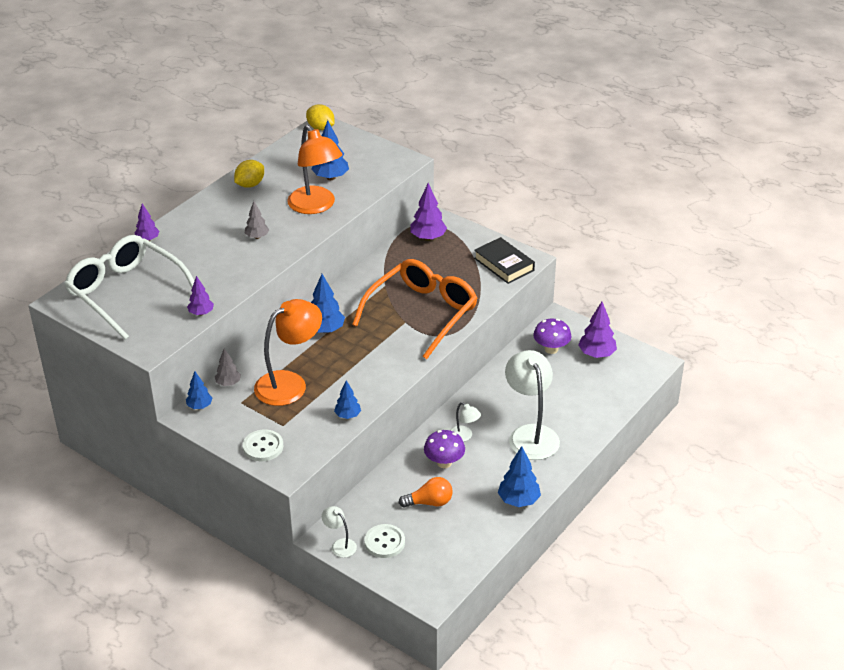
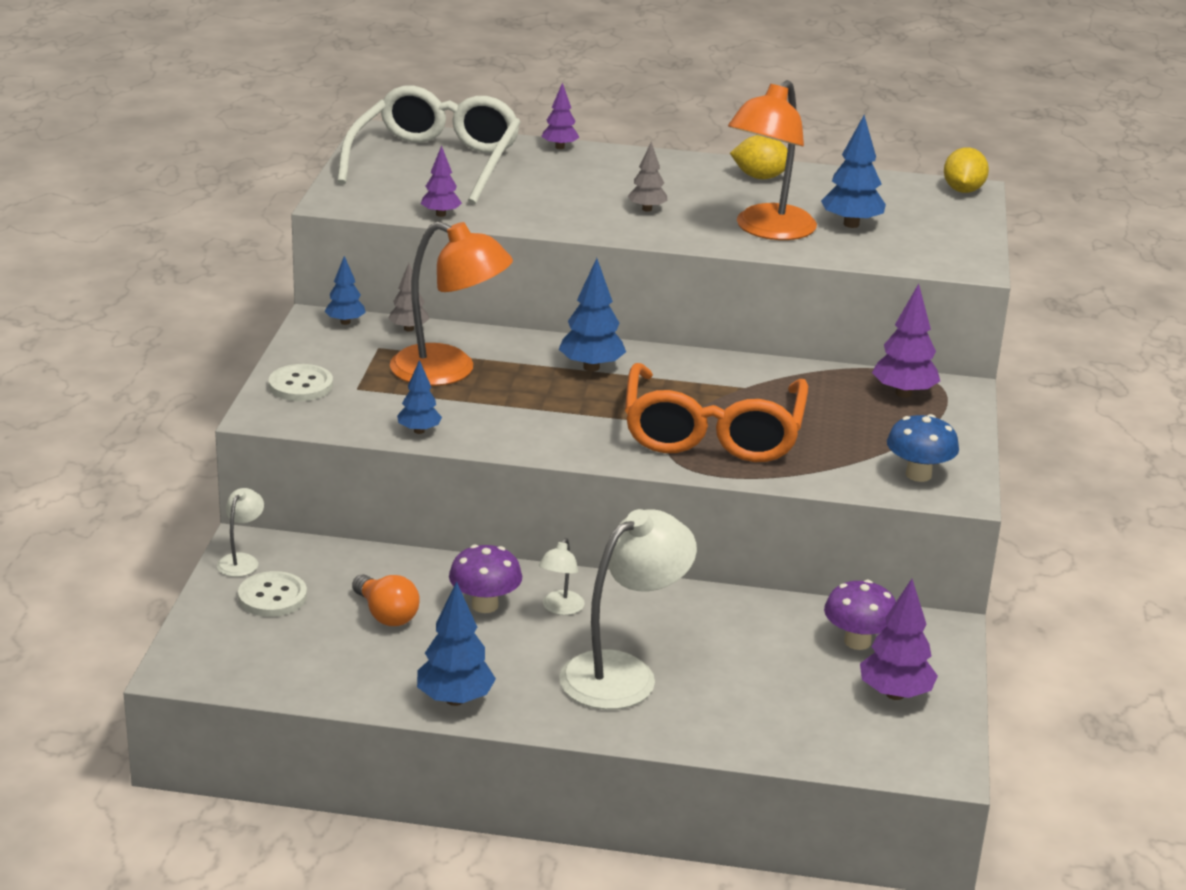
camera: 60 degrees right, 10 degrees down
orange glasses [352,259,478,359] -> orange glasses turned 90 degrees clockwise [625,363,808,462]
black book [474,237,535,284] -> blue mushroom [887,414,959,482]

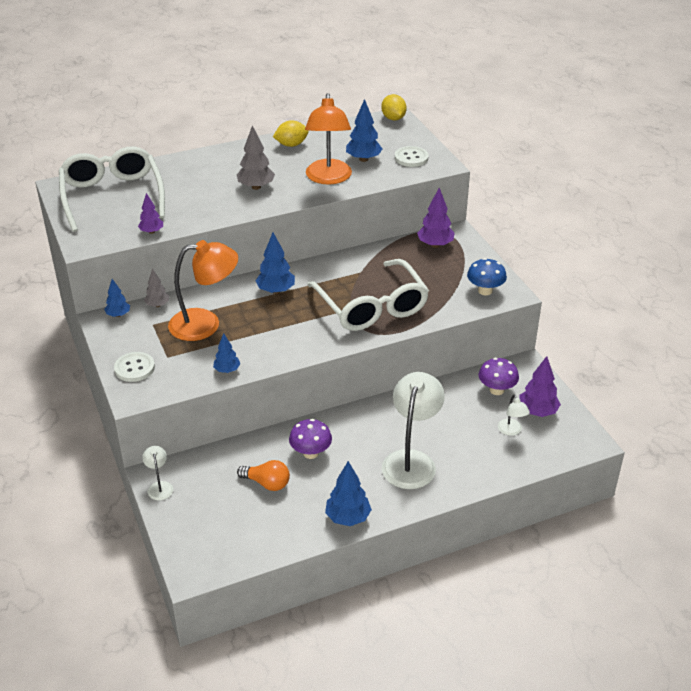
camera: 30 degrees left, 10 degrees up
white button [238,571,307,617] -> white button moved to [395,146,429,167]
white lamp [539,538,585,615] -> white lamp moved to [498,395,530,436]
purple tree [541,82,580,149] -> none
orange glasses [625,363,808,462] -> white glasses [307,259,429,331]
grey tree [627,142,667,212] -> grey tree [237,125,275,190], size x1.60

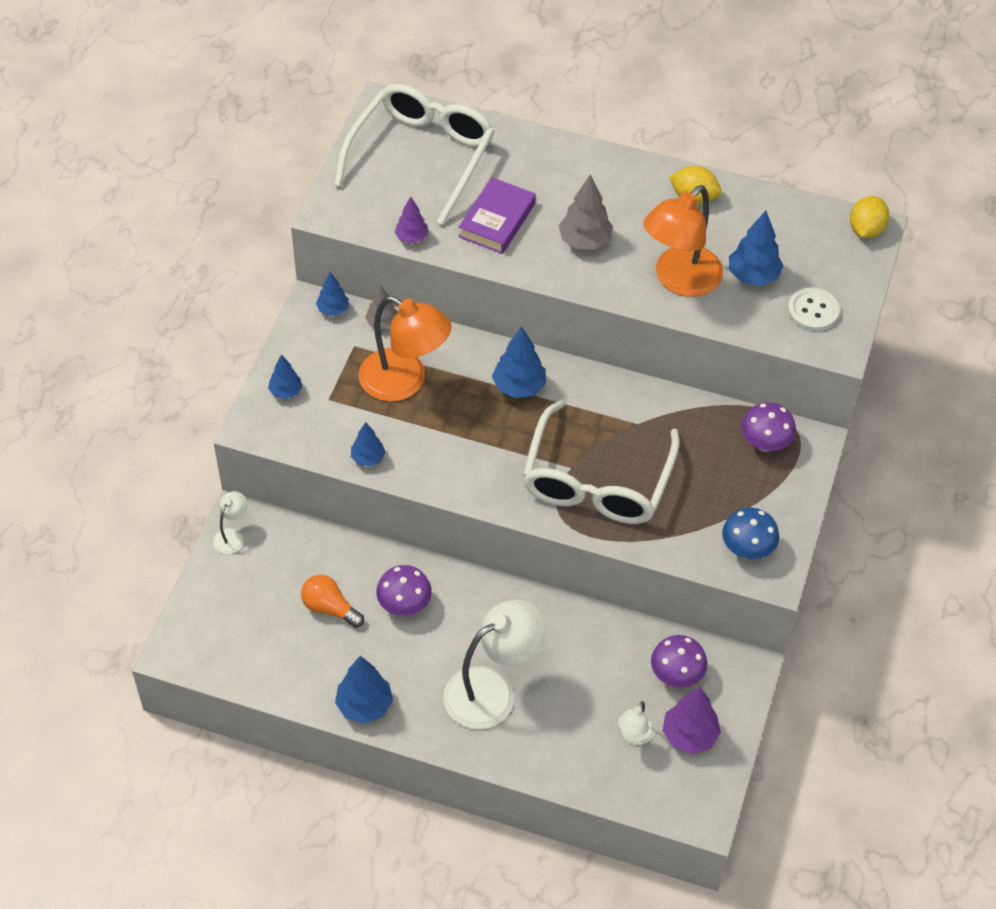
camera: 40 degrees right, 15 degrees up
white button [114,352,155,382] -> blue tree [268,355,302,399]
orange light bulb [237,460,290,491] -> orange light bulb turned 150 degrees clockwise [301,575,364,628]
purple tree [417,188,455,248] -> purple mushroom [741,402,796,452]
none -> purple book [459,177,536,254]

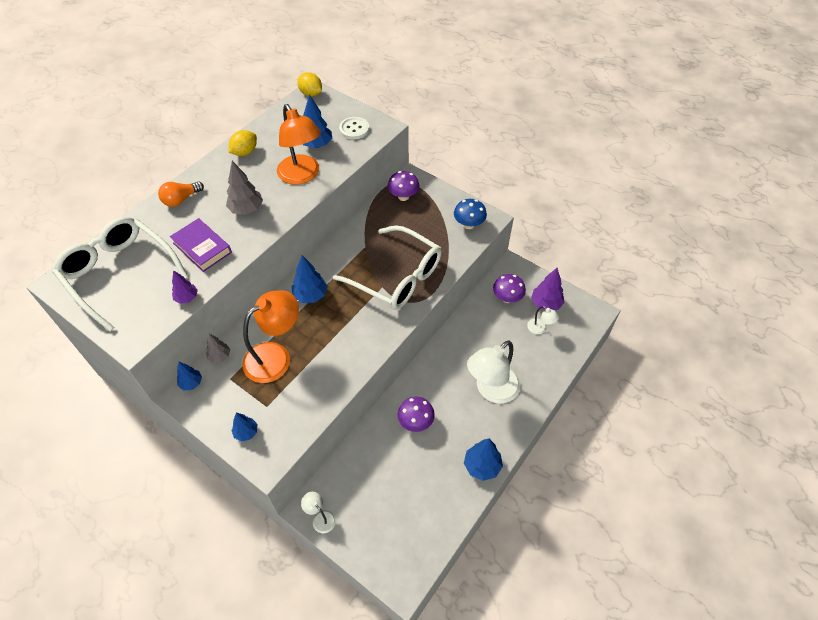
camera: 70 degrees left, 0 degrees up
orange light bulb [301,575,364,628] -> orange light bulb moved to [158,181,204,207]
blue tree [351,422,385,466] -> none
white lamp [443,600,546,729] -> white lamp turned 120 degrees counterclockwise [467,340,521,404]

